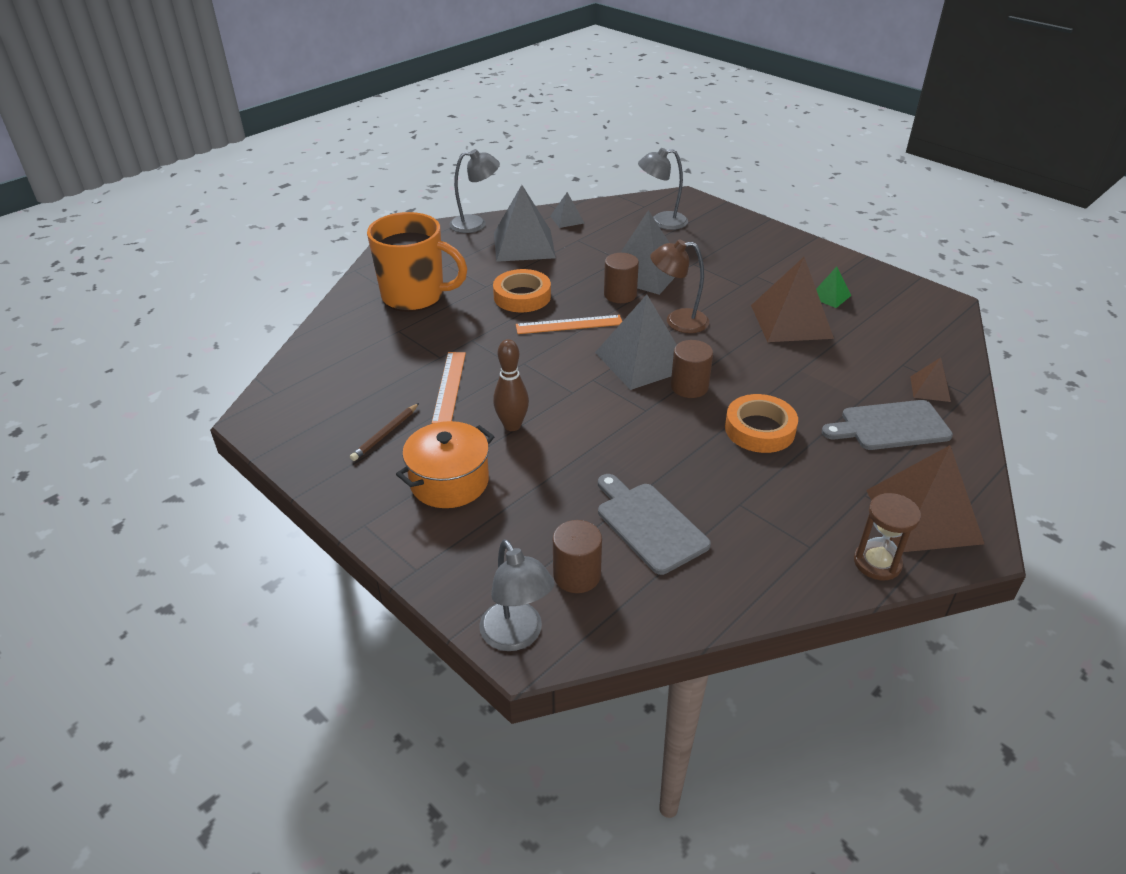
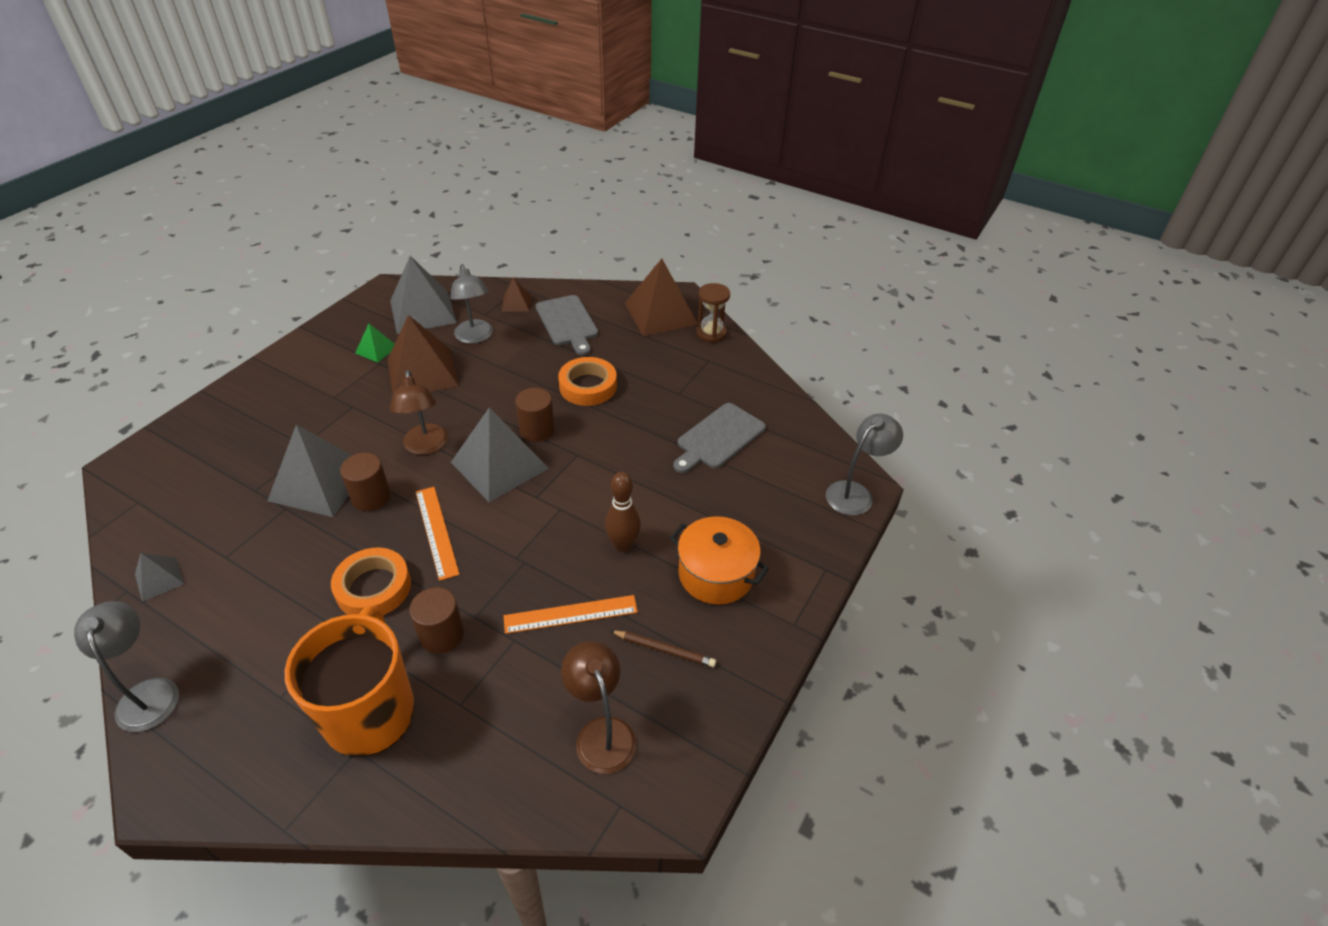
camera: 105 degrees left, 5 degrees up
grey pyramid [494,185,556,262] -> grey pyramid moved to [390,256,457,334]
brown cylinder [553,520,602,593] -> brown cylinder moved to [409,587,464,654]
grey lamp [638,148,688,230] -> grey lamp moved to [450,264,493,344]
none -> brown lamp [561,641,636,774]

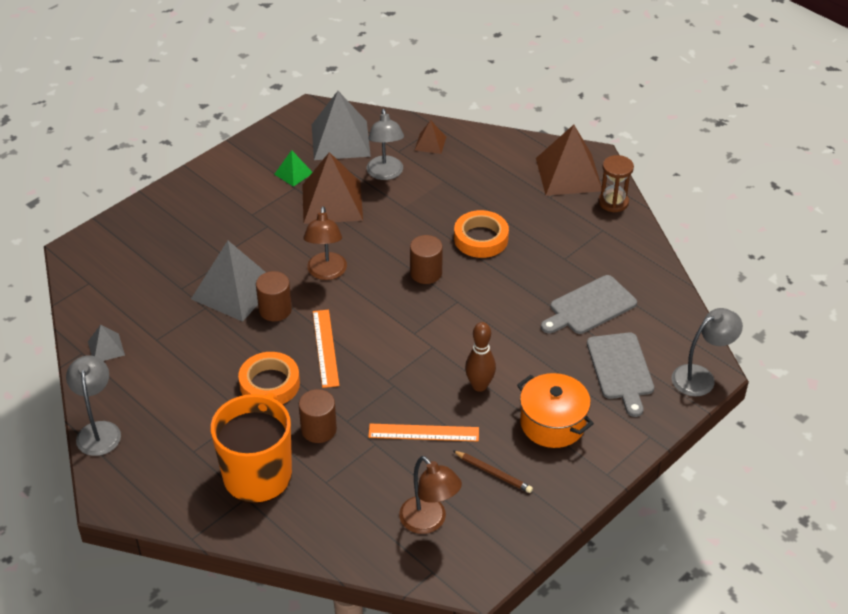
camera: 15 degrees right, 0 degrees up
grey pyramid [451,407,549,502] -> none
grey cutting board [536,295,598,355] -> grey cutting board moved to [587,333,654,417]
brown lamp [561,641,636,774] -> brown lamp turned 150 degrees clockwise [399,456,462,534]

